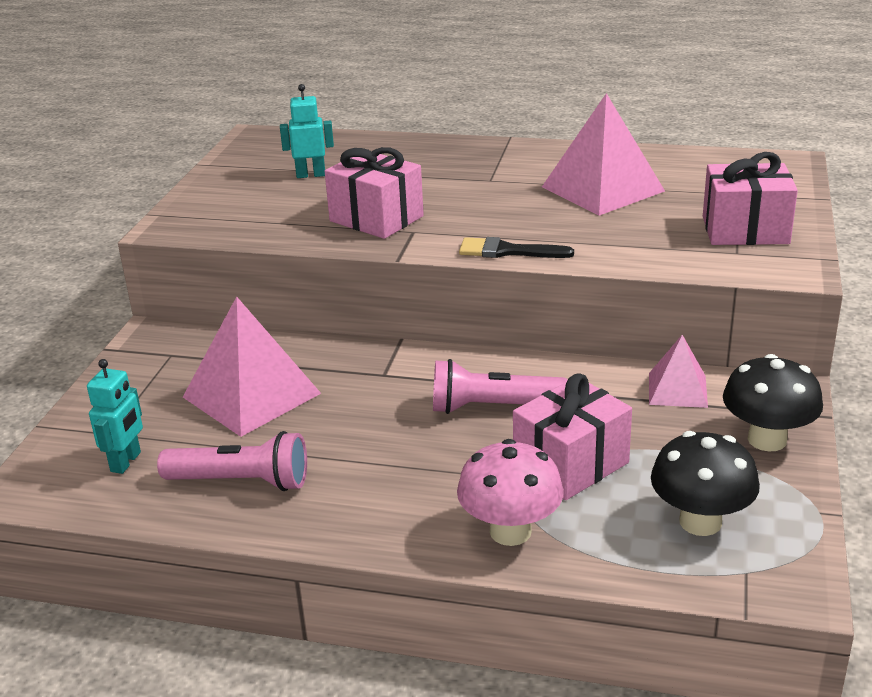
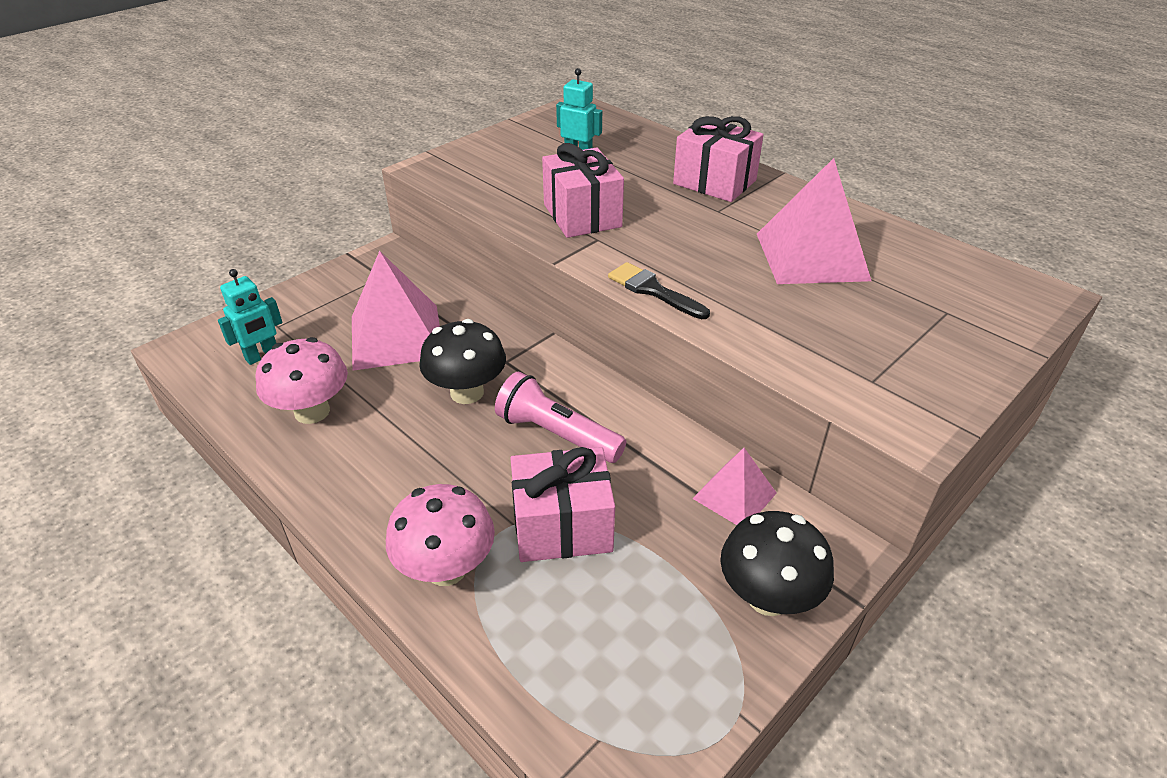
camera: 30 degrees right, 10 degrees up
pink flashlight [157,431,307,491] -> pink mushroom [255,337,348,424]
black mushroom [651,431,760,536] -> black mushroom moved to [419,319,506,404]
pink gift [703,152,798,245] -> pink gift moved to [673,116,764,202]

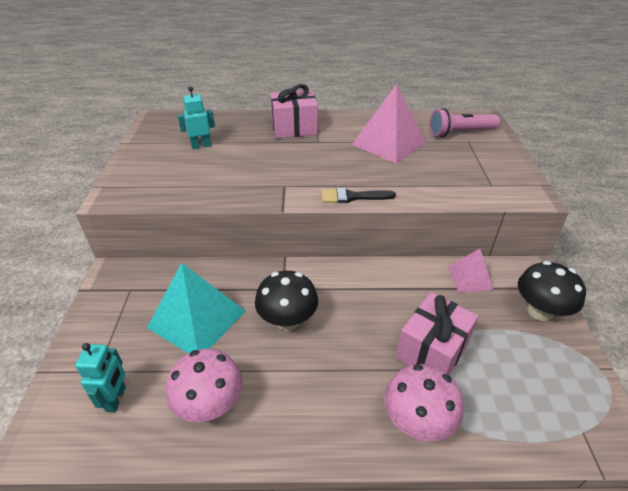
camera: 45 degrees left, 0 degrees up
pink pyramid [352,251,440,371] -> turquoise pyramid [147,263,245,353]
pink flashlight [495,372,626,463] -> pink flashlight moved to [430,108,500,137]
pink gift [542,143,624,238] -> none

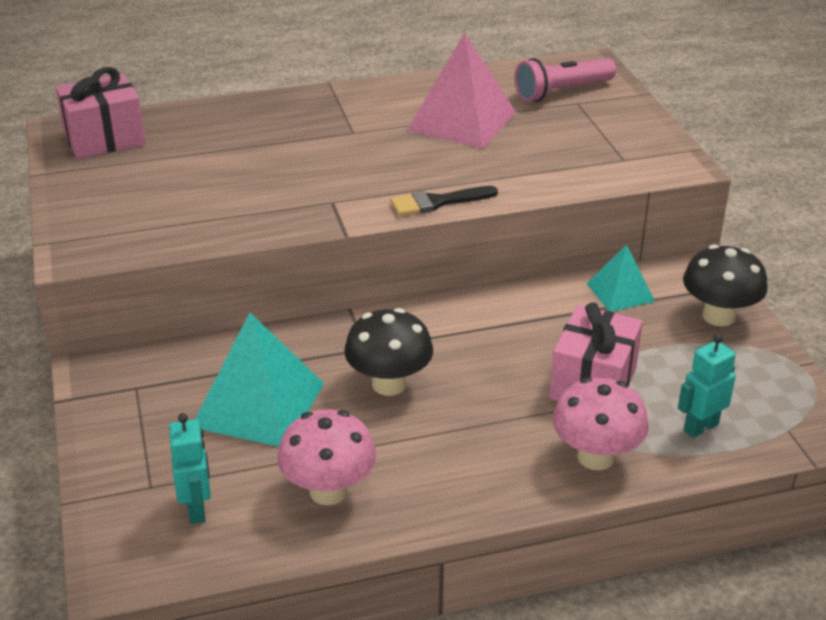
camera: 15 degrees left, 5 degrees down
turquoise robot [177,86,215,149] -> turquoise robot moved to [678,334,736,438]
pink gift [270,84,318,138] -> pink gift moved to [55,67,146,159]
pink pyramid [448,249,494,292] -> turquoise pyramid [587,244,655,312]

